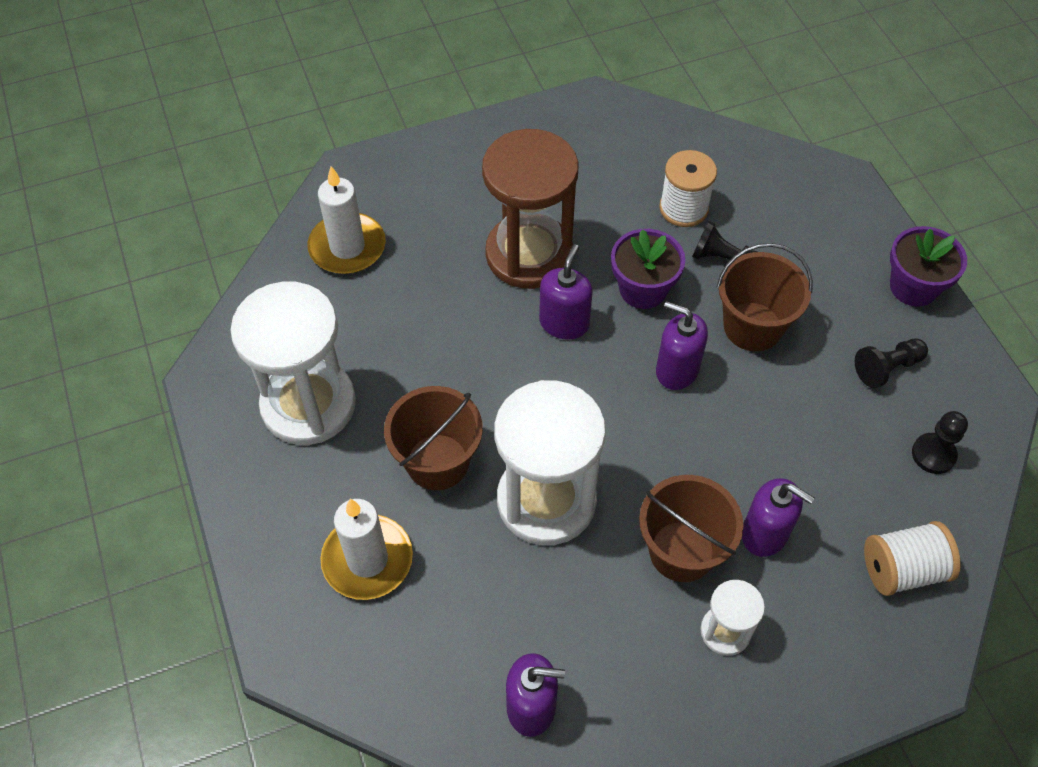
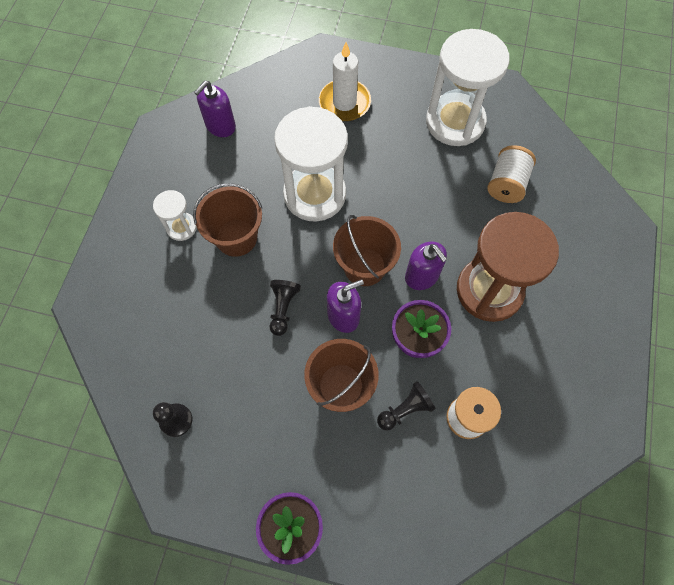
camera: 125 degrees right, 10 degrees up
white candle [307,166,386,274] -> none
brown bucket [384,386,483,490] -> brown bucket moved to [333,215,401,286]
purple soap dispenser [742,478,815,557] -> none
black pawn [855,339,928,388] -> black pawn moved to [270,280,301,336]
white spool [864,521,961,596] -> white spool moved to [487,145,536,203]

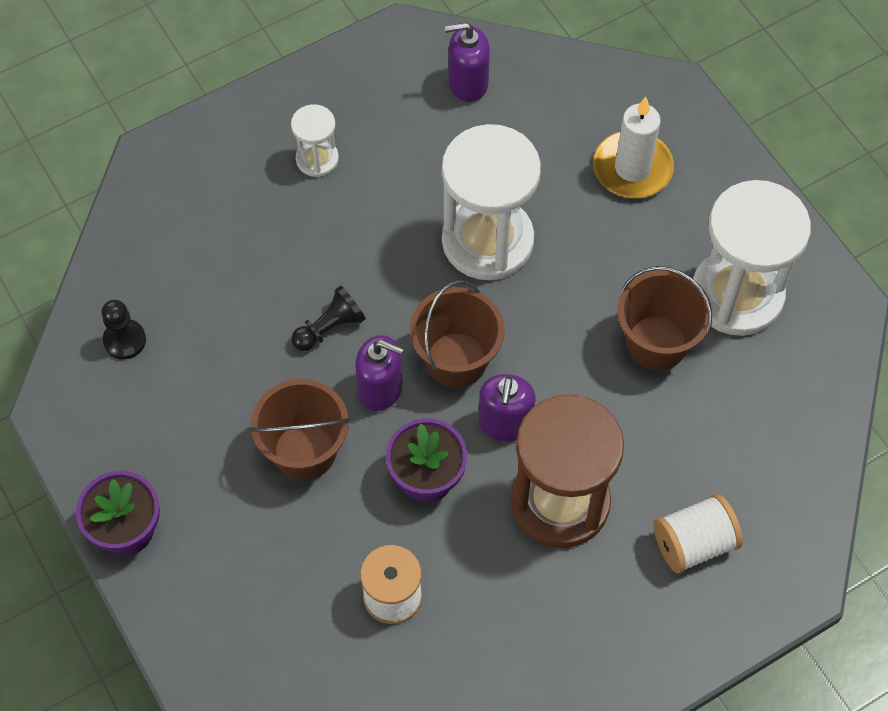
camera: 45 degrees right, 5 degrees down
brown bucket [193,183,262,257] -> brown bucket moved to [617,266,712,370]
black pawn [377,381,436,431] -> none
white spool [487,145,536,203] -> white spool moved to [654,494,743,574]

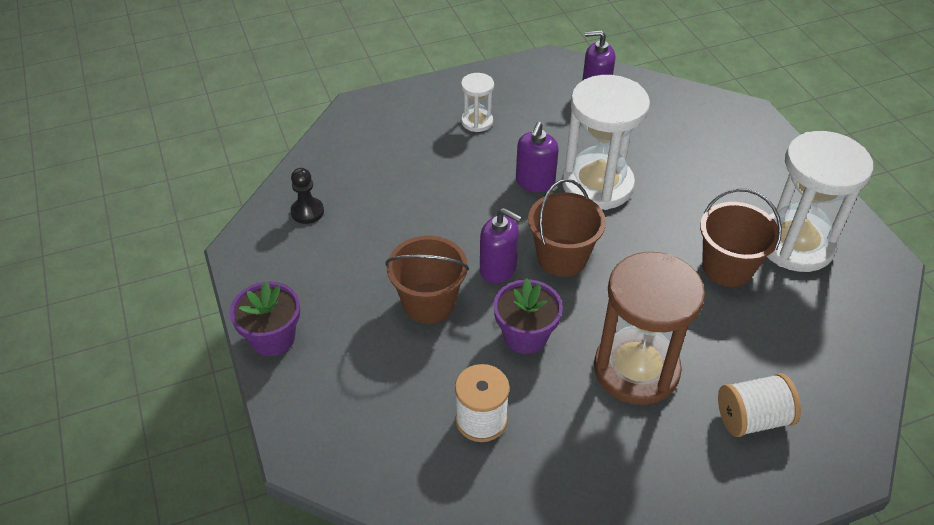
camera: 10 degrees right, 15 degrees down
black pawn [292,285,366,351] -> none
purple soap dispenser [478,374,535,442] -> purple soap dispenser moved to [516,122,559,192]
white candle [593,97,674,198] -> none

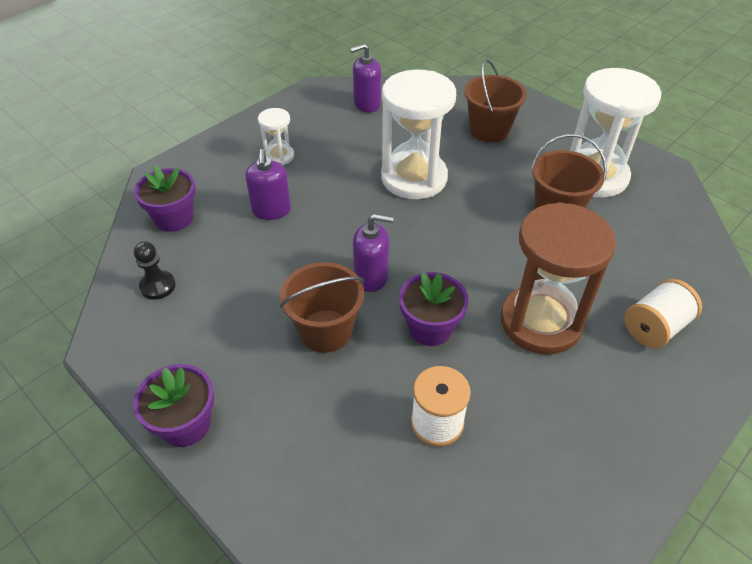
camera: 25 degrees left, 0 degrees up
purple soap dispenser [516,122,559,192] -> purple soap dispenser moved to [245,149,291,220]
brown bucket [528,179,606,277] -> brown bucket moved to [464,59,527,142]
none -> purple flower pot [134,166,196,232]

